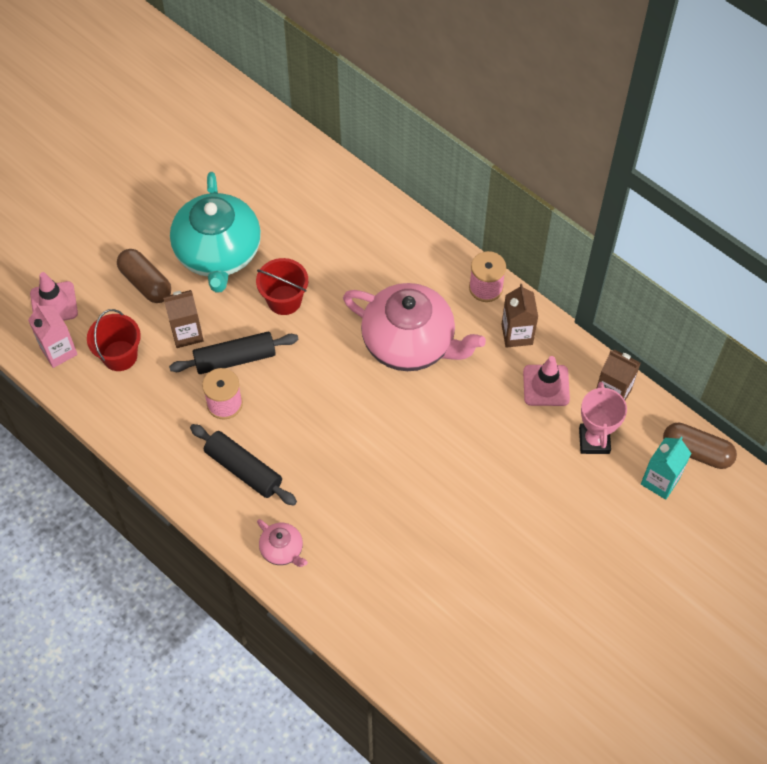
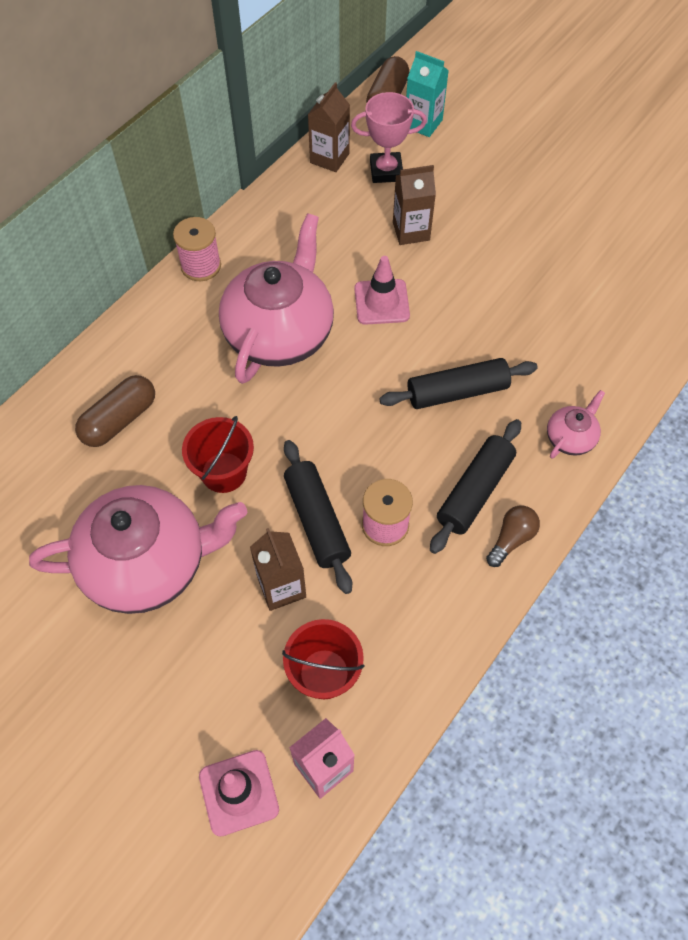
camera: 95 degrees left, 0 degrees up
brown capsule [117,249,171,303] -> brown capsule moved to [75,375,155,447]
turquoise teapot [170,172,261,293] -> pink teapot [29,485,247,614]
brown carton [502,284,538,348] -> brown carton moved to [393,165,436,245]
pink traffic cone [523,356,570,406] -> pink traffic cone moved to [354,256,410,325]
none -> black rolling pin [379,358,538,409]
none -> brown light bulb [486,506,540,567]

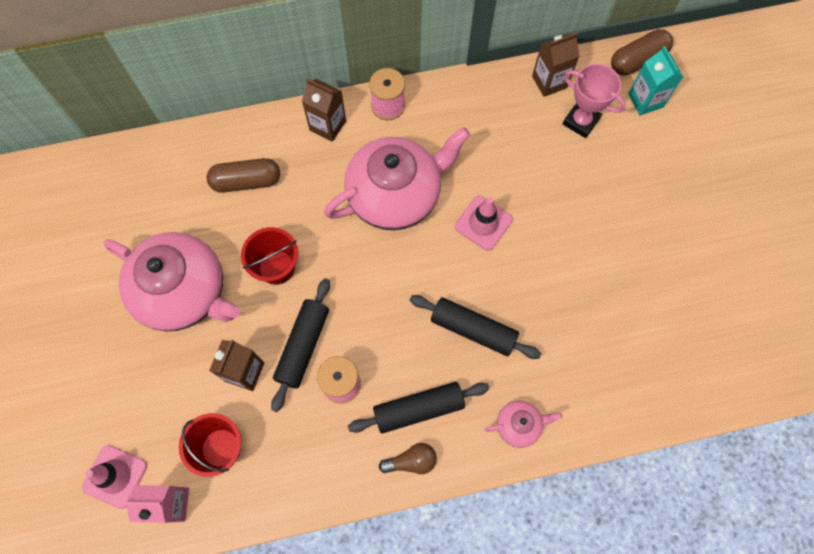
camera: 40 degrees right, 10 degrees up
brown carton [393,165,436,245] -> brown carton moved to [302,79,346,142]

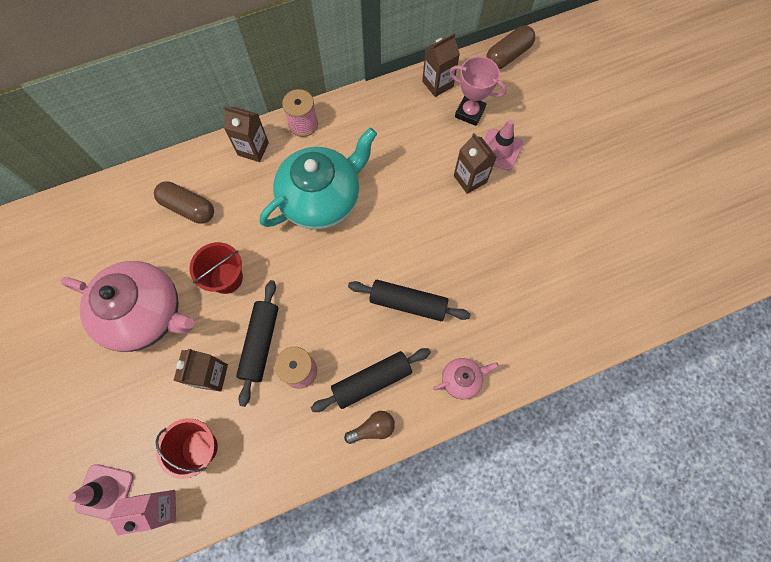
camera: 10 degrees left, 0 degrees up
brown capsule [207,158,280,193] -> brown capsule turned 45 degrees clockwise [154,181,214,224]
pink teapot [324,127,470,230] -> turquoise teapot [260,128,377,229]
pink traffic cone [455,196,513,251] -> pink traffic cone moved to [484,120,524,171]
turquoise carton [628,46,683,115] -> none
none -> brown carton [454,133,497,194]

